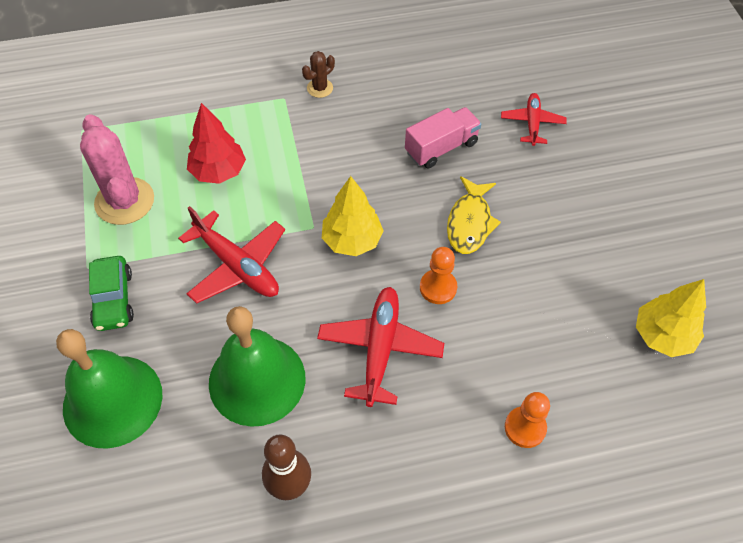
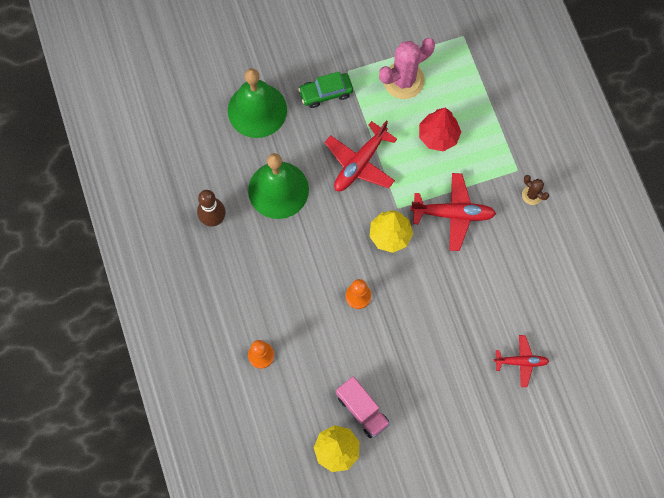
camera: 85 degrees right, 15 degrees up
red plane [317,287,444,407] -> red plane moved to [410,173,496,251]
pink truck [405,107,481,168] -> pink truck moved to [336,376,390,438]
yellow fish [447,176,501,254] -> none

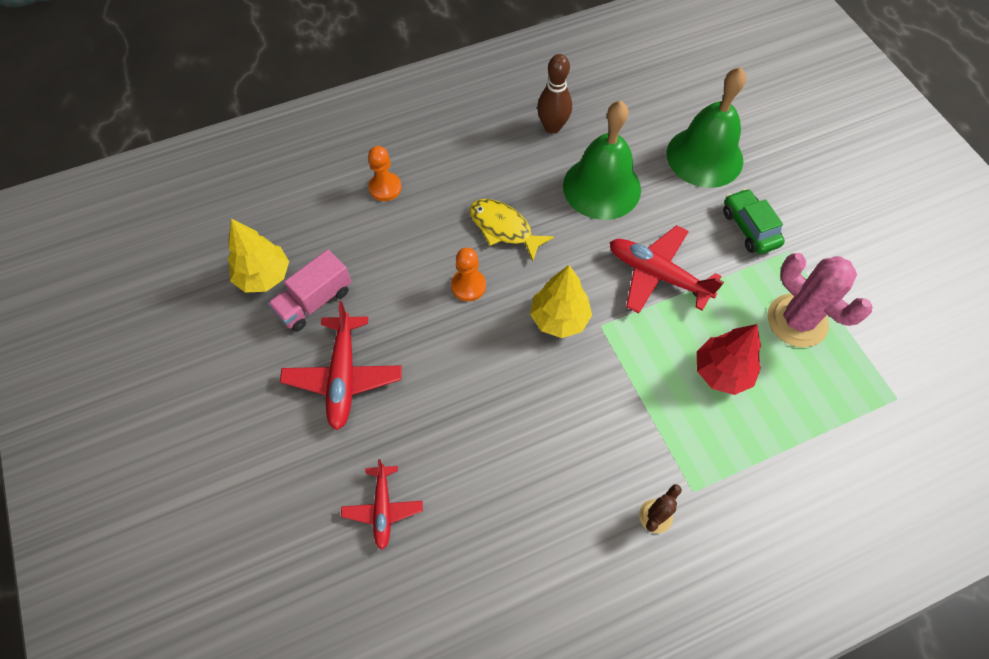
camera: 85 degrees right, 10 degrees down
red plane [410,173,496,251] -> red plane moved to [280,301,402,430]
none -> yellow fish [470,199,554,261]

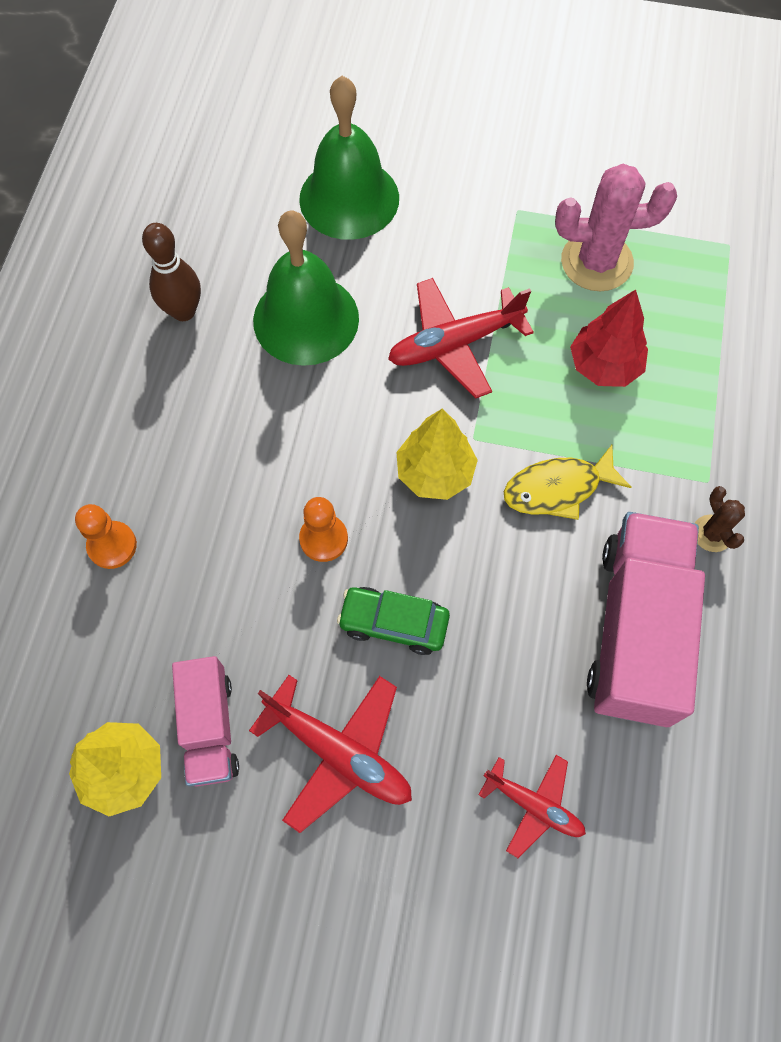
camera: 55 degrees left, 5 degrees up
yellow fish [470,199,554,261] -> yellow fish moved to [504,445,631,520]
green car [723,188,785,254] -> green car moved to [337,587,450,655]
none -> pink truck [587,512,705,727]

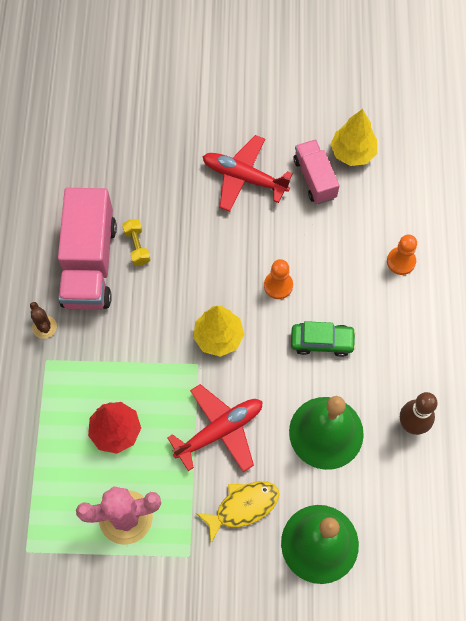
camera: 170 degrees right, 0 degrees up
green car [337,587,450,655] -> green car moved to [291,321,356,357]
red plane [478,755,586,858] -> none
yellow fish [504,445,631,520] -> yellow fish moved to [196,481,279,543]
none -> yellow dumbbell [122,219,151,265]

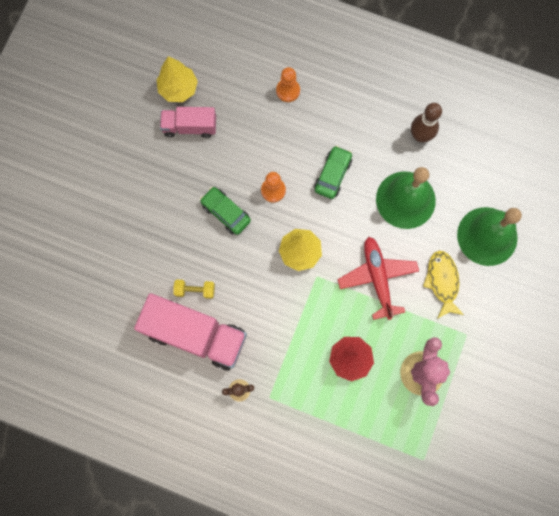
camera: 70 degrees left, 10 degrees up
red plane [202,135,293,212] -> none
none -> green car [200,187,251,235]

